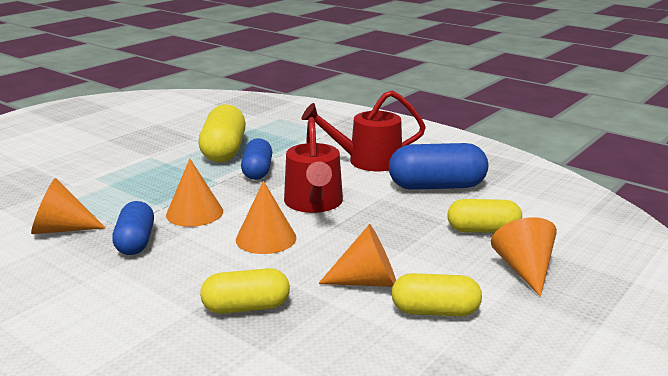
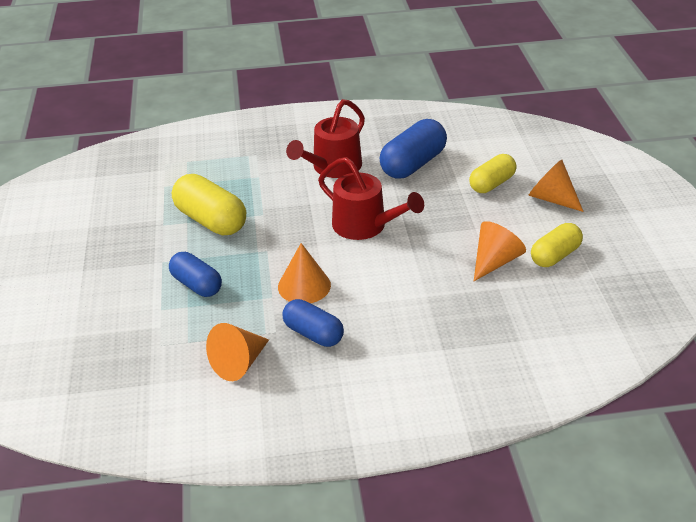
camera: 45 degrees left, 15 degrees up
yellow capsule [200,268,290,314] -> none
orange cone [236,181,296,254] -> none
blue capsule [241,138,272,180] -> blue capsule moved to [169,252,222,297]

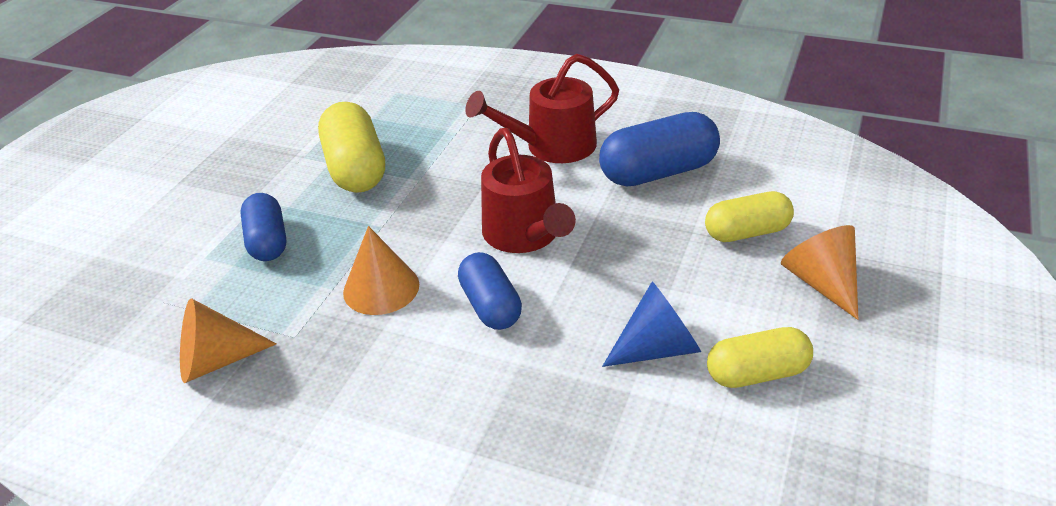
camera: 30 degrees right, 0 degrees up
blue capsule [282,299,344,347] -> blue capsule moved to [458,252,522,330]
orange cone [474,221,526,281] -> blue cone [602,282,701,367]

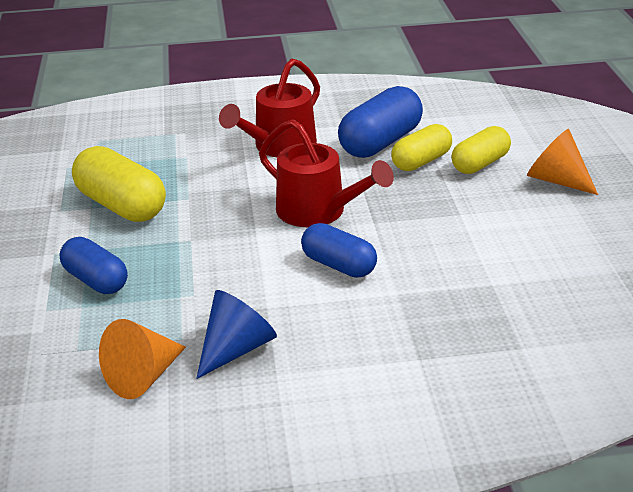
camera: 30 degrees left, 5 degrees down
orange cone [343,226,419,315] -> none
blue cone [602,282,701,367] -> blue cone moved to [196,290,277,379]
yellow capsule [707,327,813,388] -> yellow capsule moved to [391,124,452,171]

